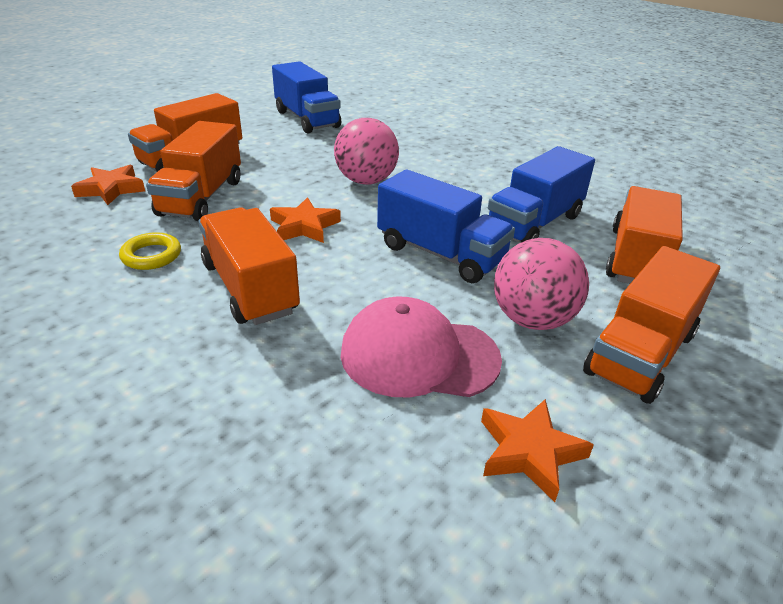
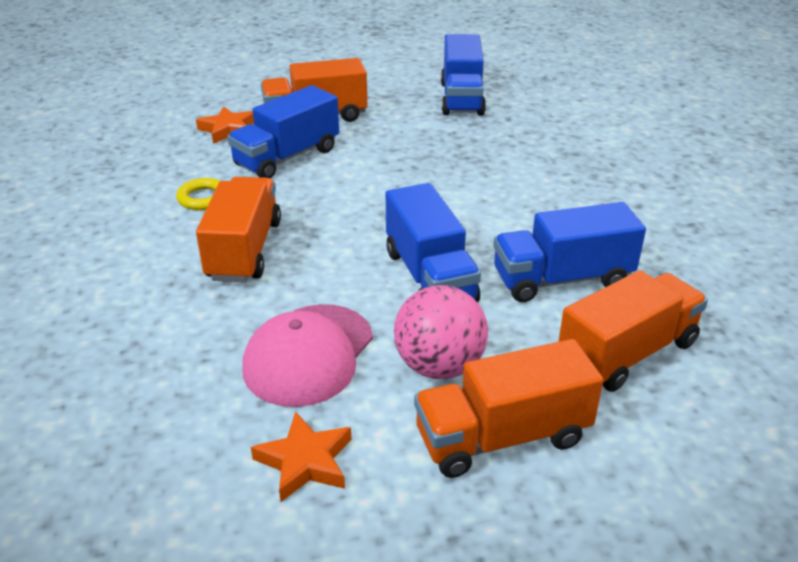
camera: 35 degrees right, 0 degrees up
orange truck [146,121,241,221] -> blue truck [227,85,339,178]
orange star [270,197,341,243] -> none
pink ball [334,118,399,185] -> none
pink cap [341,296,502,398] -> pink cap turned 105 degrees counterclockwise [242,304,373,407]

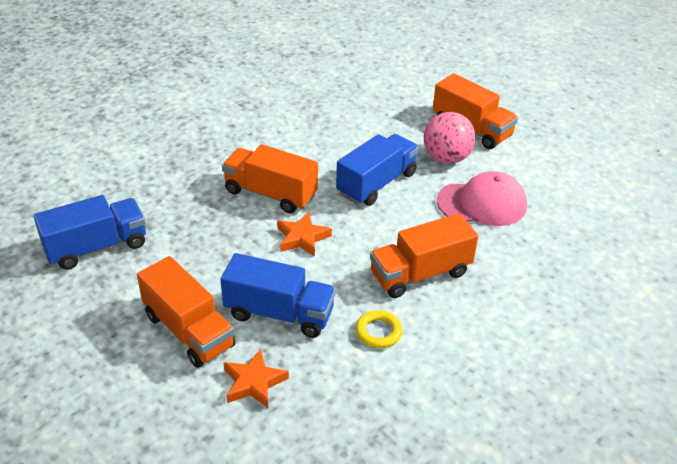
camera: 120 degrees left, 5 degrees up
orange star [251,411,352,502] -> orange star moved to [277,212,332,257]
blue truck [493,202,646,302] -> none
orange truck [558,270,708,392] -> orange truck moved to [222,144,318,213]

